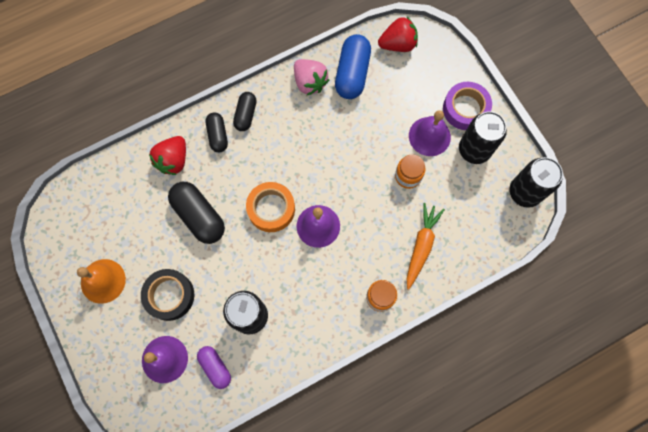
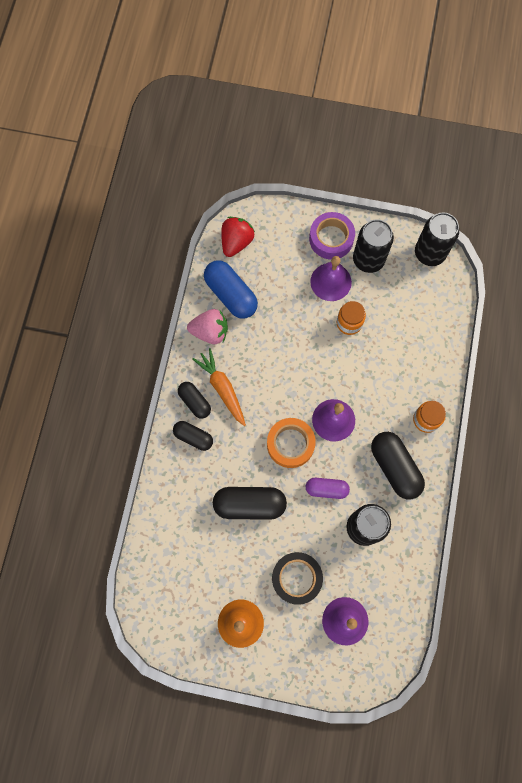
camera: 50 degrees left, 0 degrees up
red strawberry [149,136,186,175] -> none
purple capsule [197,346,231,389] -> purple capsule moved to [306,478,350,499]
orange carrot [406,203,445,290] -> orange carrot moved to [192,348,246,426]
none -> black capsule [371,432,425,500]

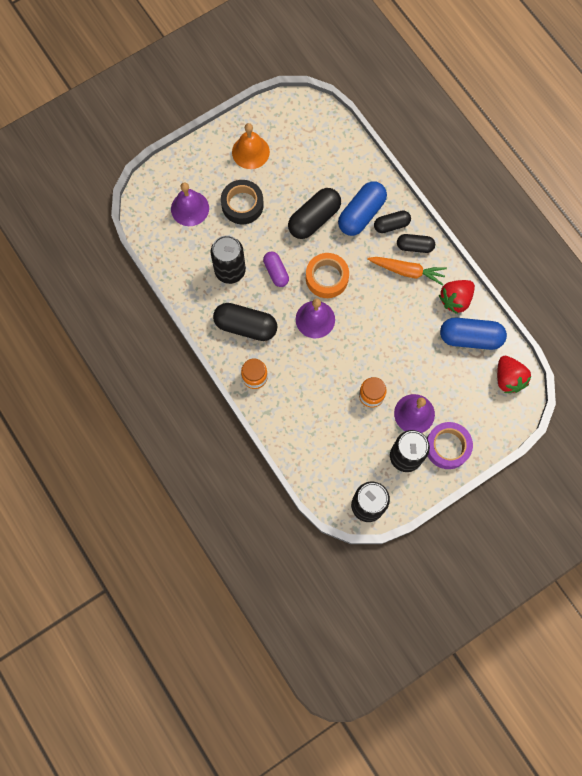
camera: 135 degrees right, 0 degrees up
pink strawberry [187,309,228,344] -> red strawberry [439,280,475,314]
purple capsule [306,478,350,499] -> purple capsule turned 75 degrees counterclockwise [263,251,289,287]
none -> blue capsule [338,181,387,236]

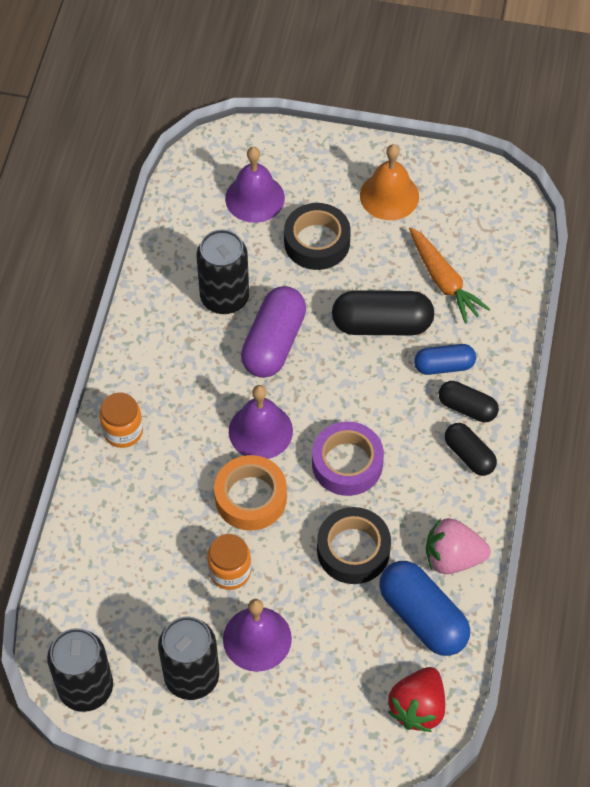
camera: 45 degrees right, 15 degrees down
black capsule [213,303,278,341] -> none
purple capsule [263,251,289,287] -> purple capsule [241,286,306,378], size x1.66
orange tape [306,253,349,298] -> orange tape moved to [214,455,287,531]
blue capsule [338,181,387,236] -> blue capsule [414,344,476,375], size x0.60
orange carrot [367,257,447,286] -> orange carrot moved to [409,227,491,324]
purple tape [427,422,473,469] -> purple tape moved to [312,422,384,496]
red strawberry [439,280,475,314] -> pink strawberry [426,518,491,574]
none -> black tape [317,507,391,584]

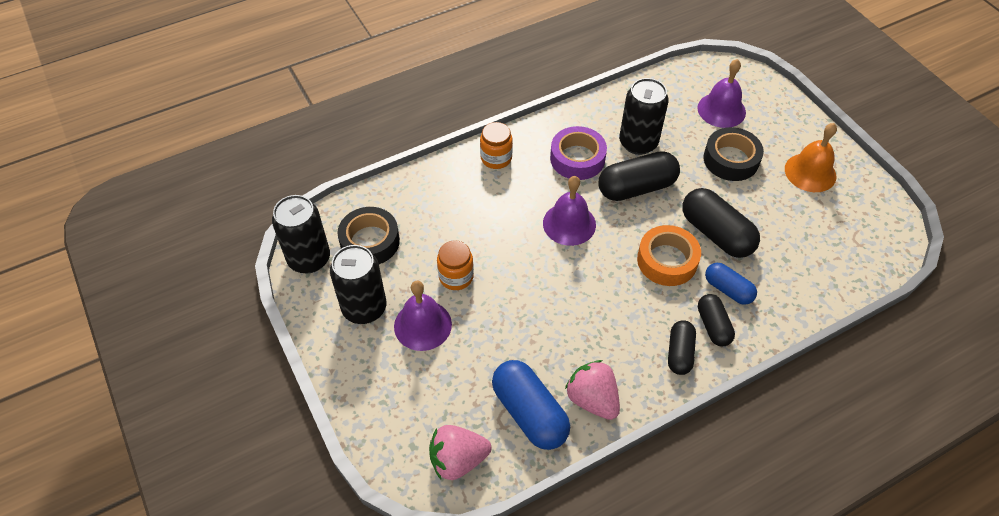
camera: 50 degrees right, 5 degrees down
orange tape [214,455,287,531] -> orange tape moved to [637,225,701,286]
purple capsule [241,286,306,378] -> black capsule [598,151,680,201]
purple tape [312,422,384,496] -> purple tape moved to [550,126,607,180]
black tape [317,507,391,584] -> black tape moved to [337,207,400,264]
blue capsule [379,561,470,656] -> blue capsule turned 45 degrees counterclockwise [492,360,570,450]
red strawberry [388,667,445,732] -> pink strawberry [429,425,491,480]
orange carrot [409,227,491,324] -> none

